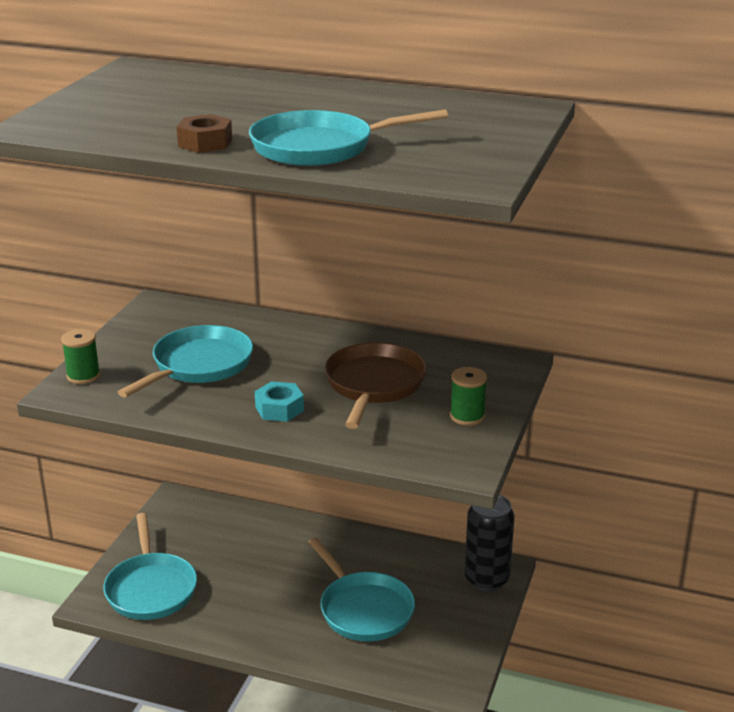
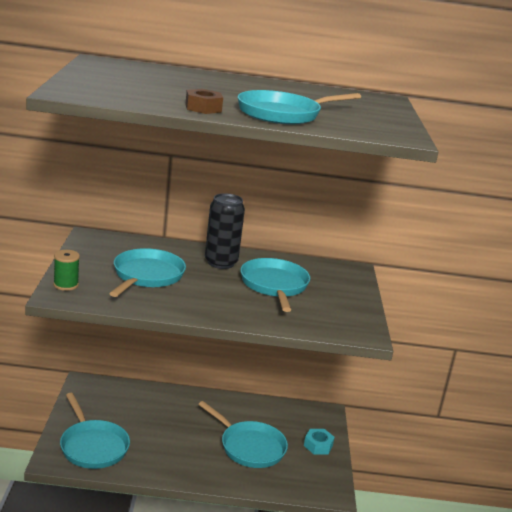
camera: 20 degrees left, 5 degrees down
turquoise nut [255,381,304,422] -> turquoise nut moved to [304,429,335,454]
brown pan [324,342,427,429] -> turquoise pan [240,258,310,312]
green spool [450,367,487,426] -> none
black can [465,495,514,592] -> black can moved to [205,193,245,269]

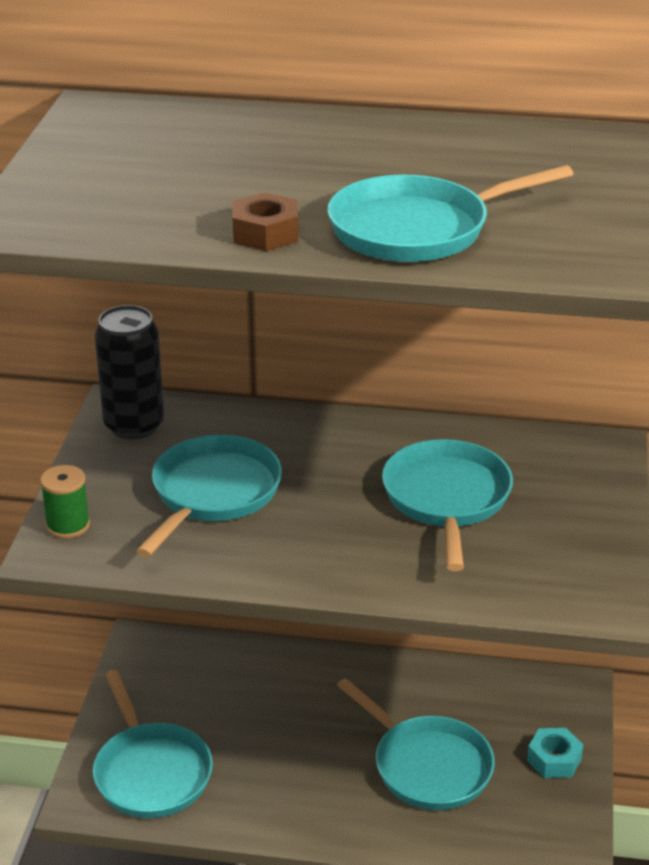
camera: 10 degrees right, 10 degrees up
black can [205,193,245,269] -> black can moved to [95,305,164,440]

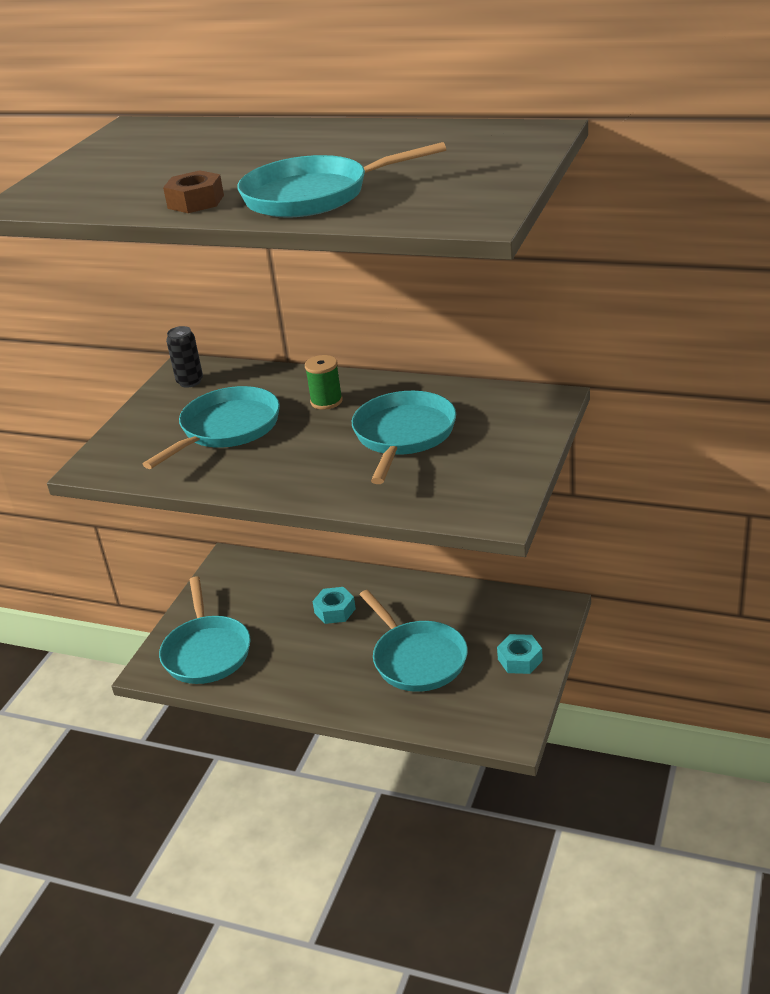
camera: 15 degrees right, 0 degrees up
green spool [40,465,90,539] -> green spool moved to [305,355,343,410]
black can [95,305,164,440] -> black can [166,326,203,388], size x0.59
none -> turquoise nut [312,587,356,624]

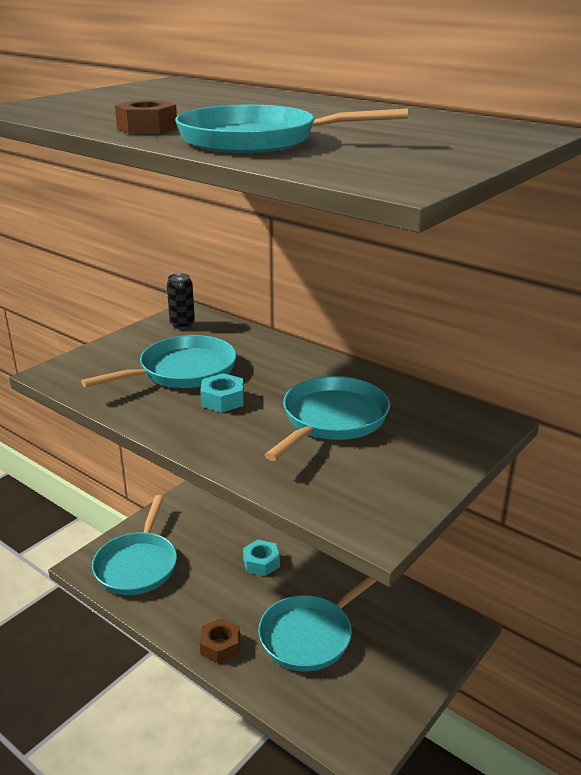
camera: 15 degrees right, 5 degrees down
green spool [305,355,343,410] -> none
turquoise pan [360,590,468,692] -> turquoise pan turned 60 degrees clockwise [258,576,376,672]
turquoise nut [497,634,543,674] -> turquoise nut moved to [200,373,244,413]
none -> brown nut [200,618,240,664]

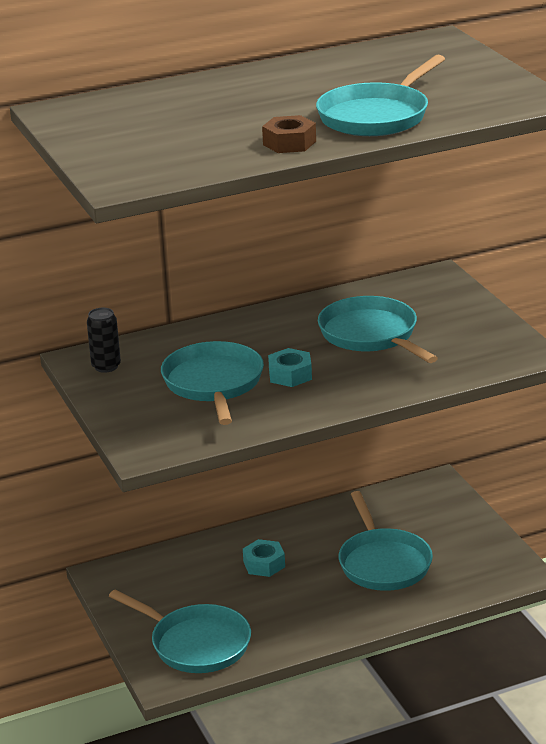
camera: 60 degrees left, 0 degrees up
brown nut [200,618,240,664] -> none

